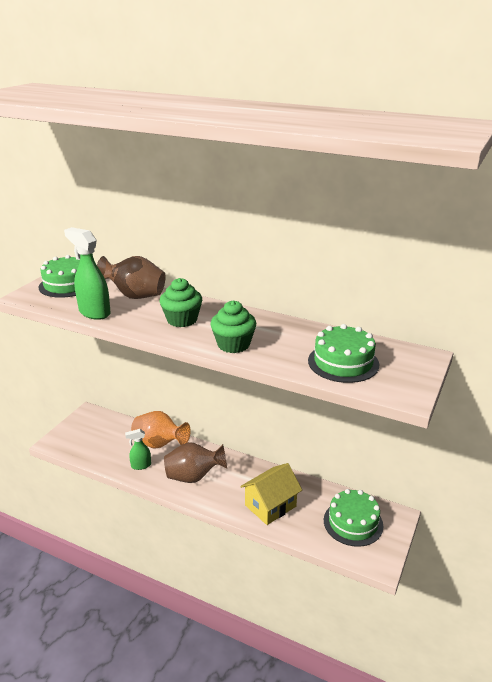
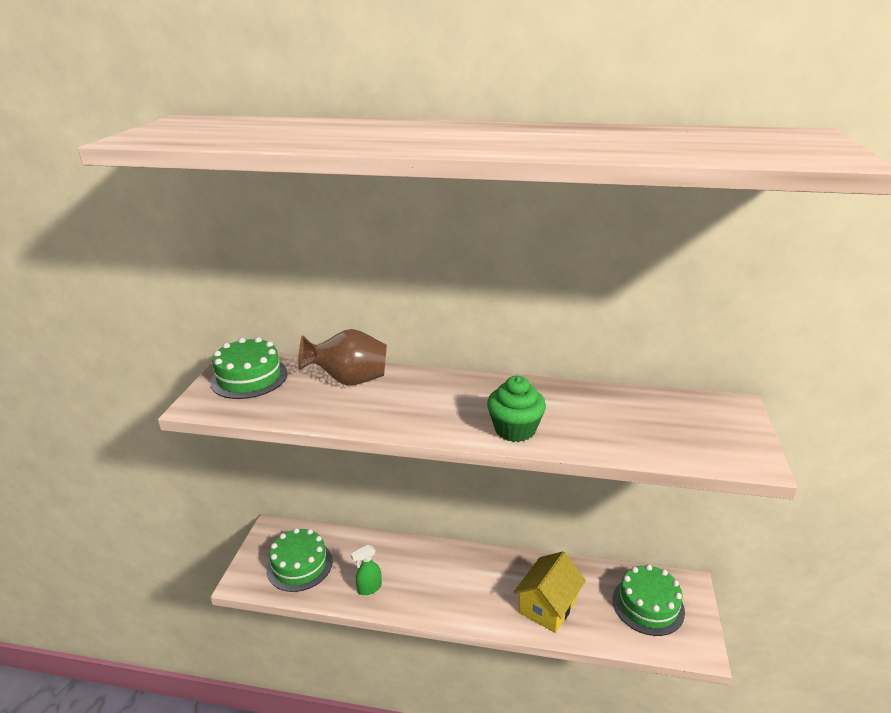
camera: 15 degrees left, 0 degrees up
green spray bottle [64,227,111,320] -> none
orange vase [131,411,191,448] -> none
green cupcake [160,278,202,327] -> none
brown vase [164,442,227,483] -> none
green cake [308,324,379,383] -> green cake moved to [267,528,332,592]

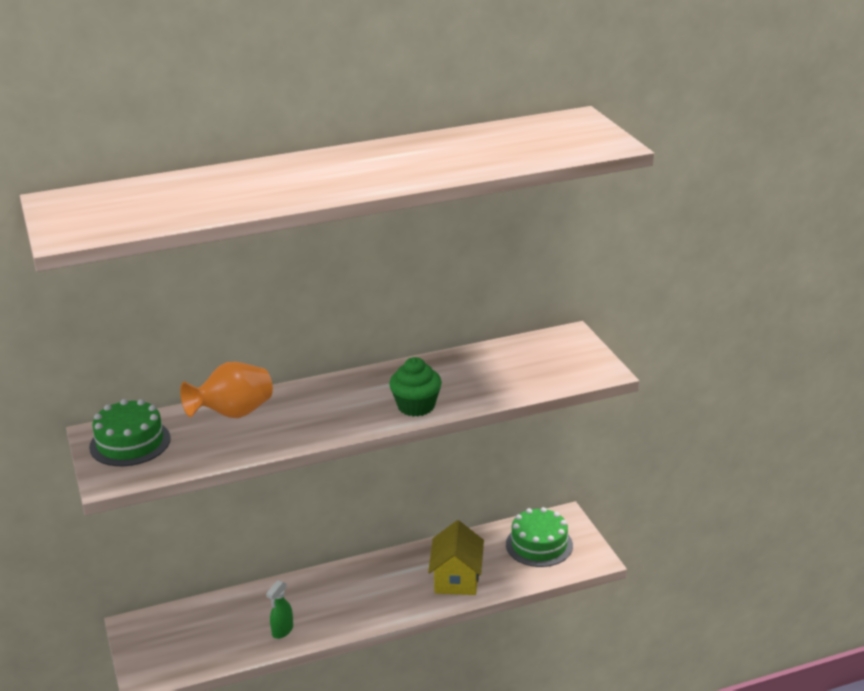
camera: 30 degrees left, 0 degrees up
green cake [267,528,332,592] -> none
brown vase [298,329,387,385] -> orange vase [180,362,273,418]

